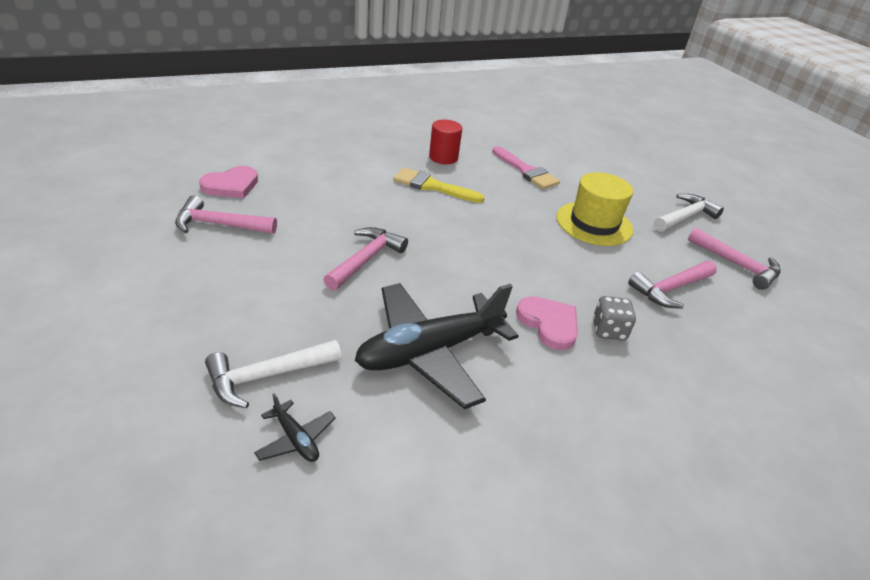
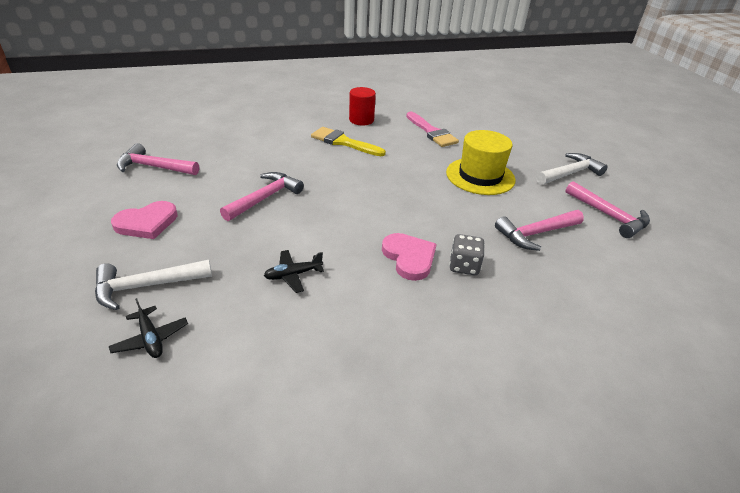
camera: 10 degrees right, 0 degrees up
pink heart [199,166,258,198] -> pink heart moved to [111,201,178,239]
black plane [355,283,519,409] -> black plane [264,250,324,293], size x0.41

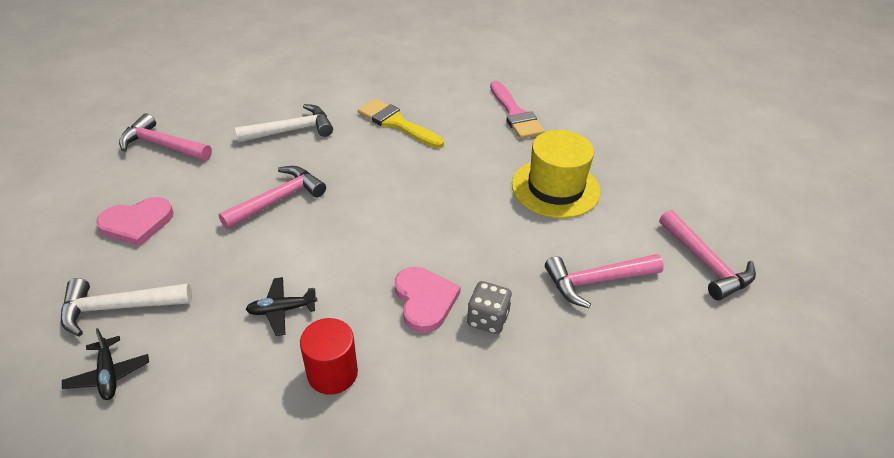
camera: 10 degrees right, 5 degrees up
red cylinder [349,87,376,125] -> red cylinder moved to [300,318,358,395]
white hammer [536,153,608,185] -> white hammer moved to [235,104,333,143]

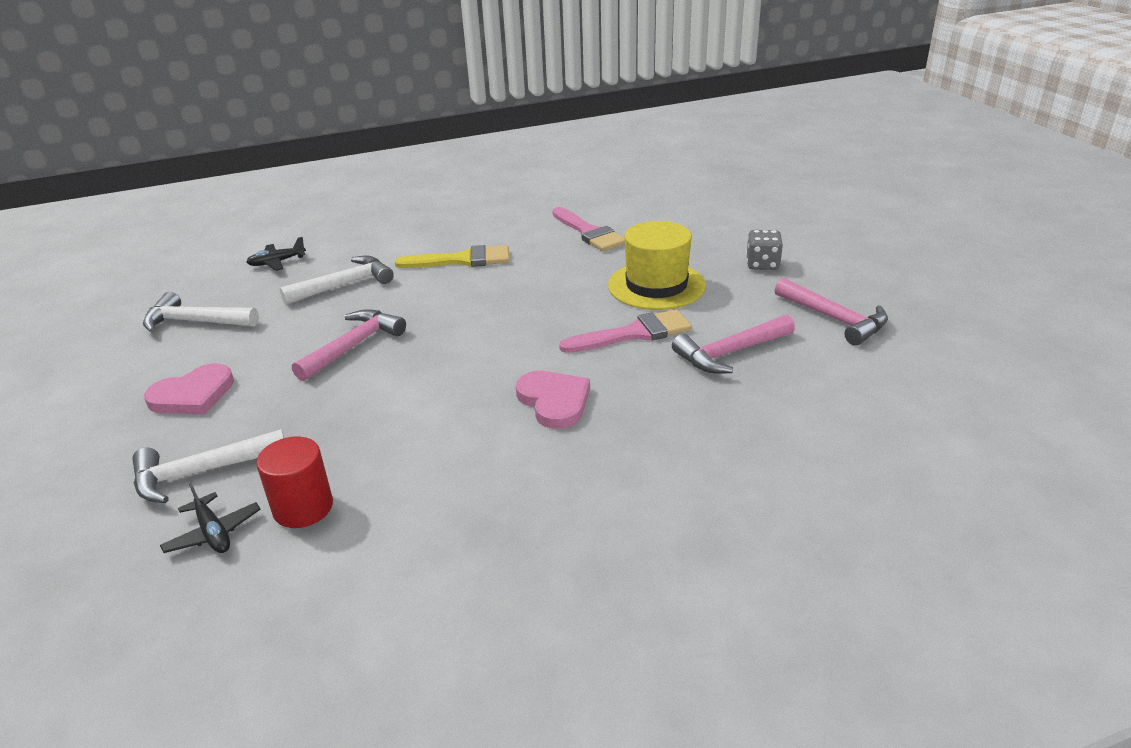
camera: 10 degrees left, 10 degrees down
pink hammer [119,113,212,161] -> white hammer [143,292,259,333]
black plane [245,277,317,336] -> black plane moved to [247,237,306,271]
red cylinder [300,318,358,395] -> red cylinder moved to [256,436,333,528]
yellow brush [358,99,444,148] -> yellow brush turned 150 degrees clockwise [395,245,509,268]
grey dice [467,281,512,334] -> grey dice moved to [746,230,783,270]
none -> pink brush [559,309,692,353]

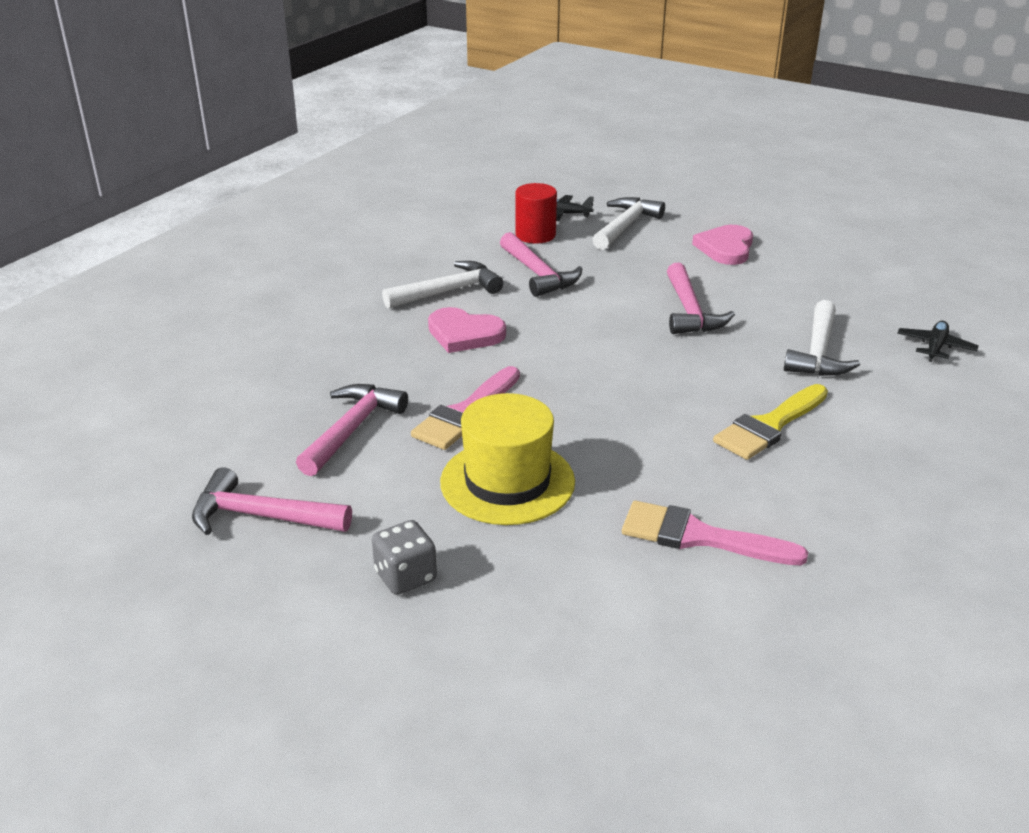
camera: 140 degrees right, 0 degrees up
white hammer [143,292,259,333] -> white hammer moved to [382,261,503,309]
none -> pink hammer [500,232,582,297]

